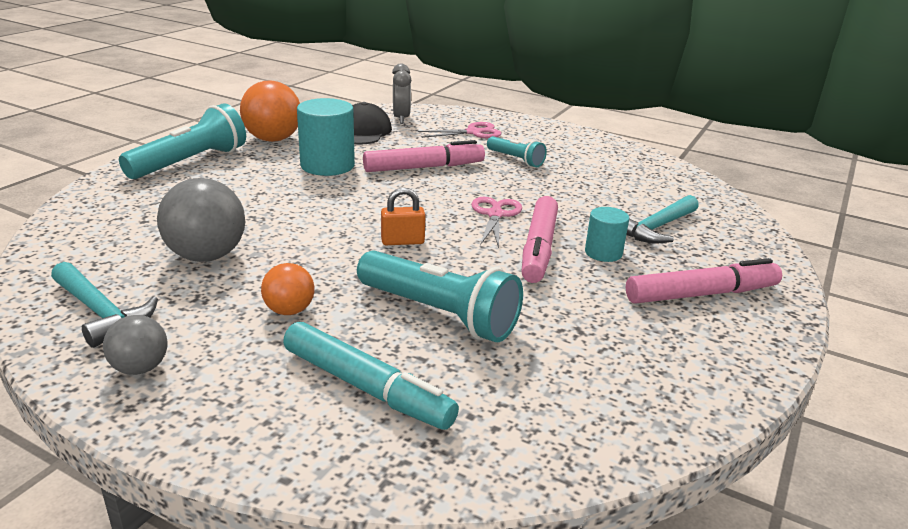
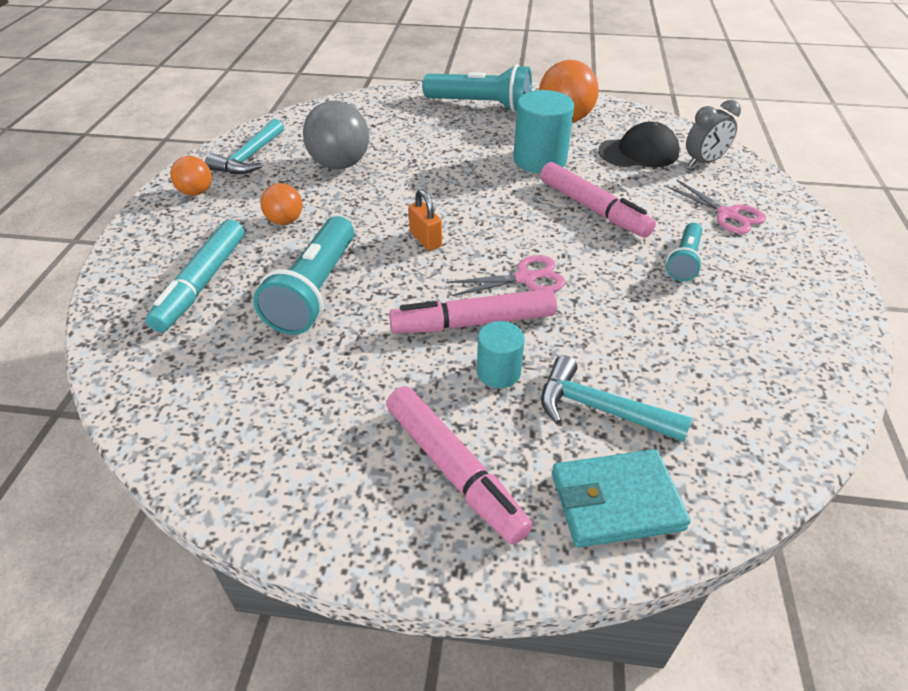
camera: 70 degrees right, 15 degrees up
grey ball [103,315,168,375] -> orange ball [170,156,212,196]
none -> turquoise wallet [552,449,691,548]

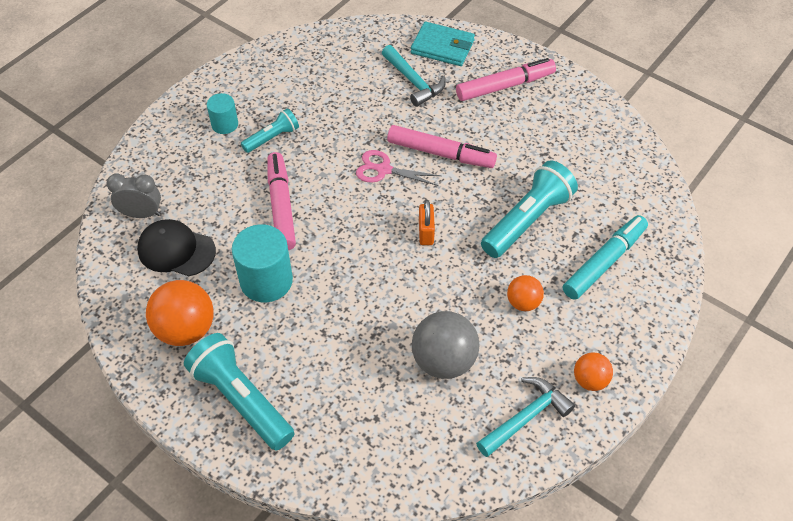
camera: 150 degrees left, 10 degrees up
pink marker [386,386,532,545] -> pink marker turned 75 degrees clockwise [456,58,556,101]
turquoise cylinder [477,321,525,388] -> turquoise cylinder moved to [207,93,238,134]
pink scissors [666,180,766,234] -> none

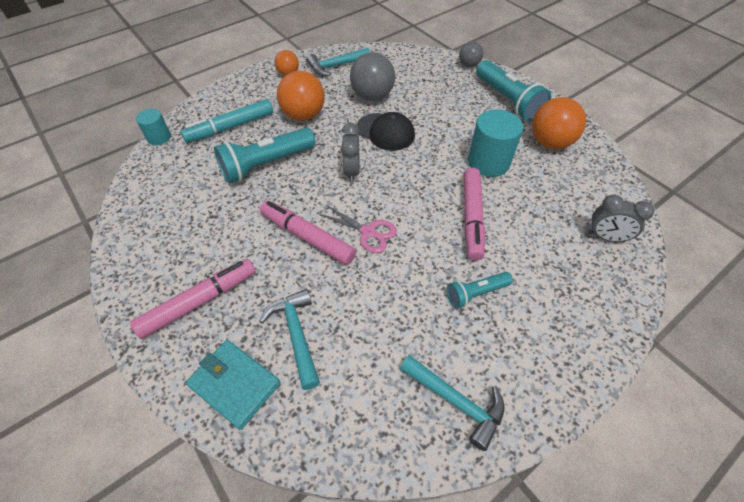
camera: 165 degrees left, 0 degrees up
black cap [137,219,216,276] -> black cap moved to [357,112,415,151]
turquoise cylinder [207,93,238,134] -> turquoise cylinder moved to [136,109,171,145]
orange padlock [419,200,435,245] -> grey clock [341,123,359,182]
pink marker [456,58,556,101] -> pink marker turned 150 degrees clockwise [130,259,255,339]
orange ball [507,275,544,311] -> orange ball [277,71,325,121], size x1.77
none -> turquoise hammer [400,355,505,451]
none -> grey ball [459,41,483,67]

